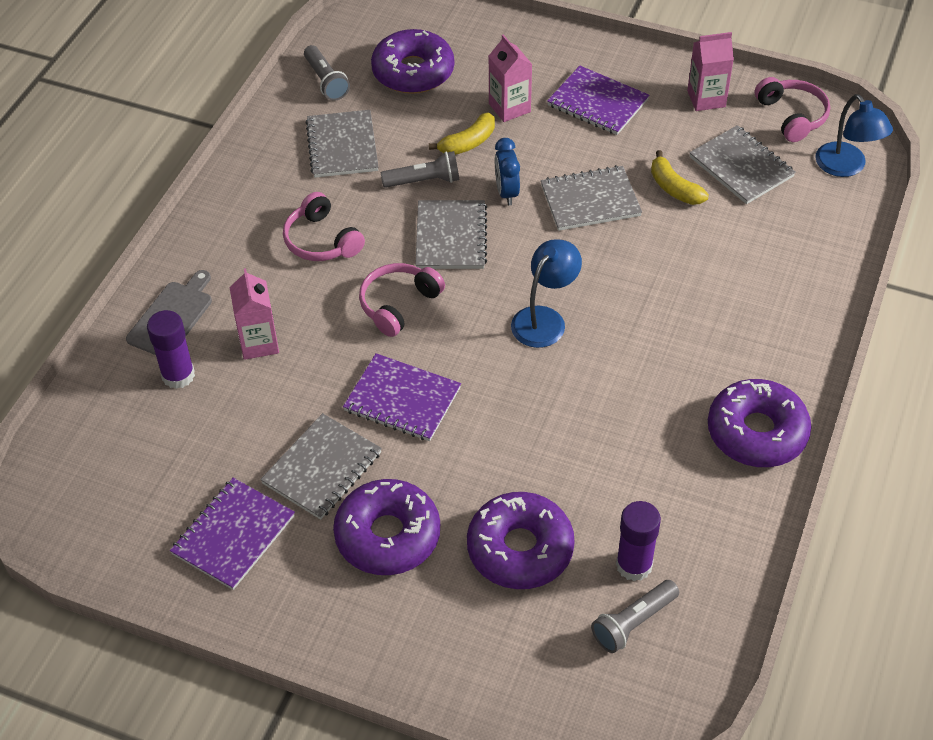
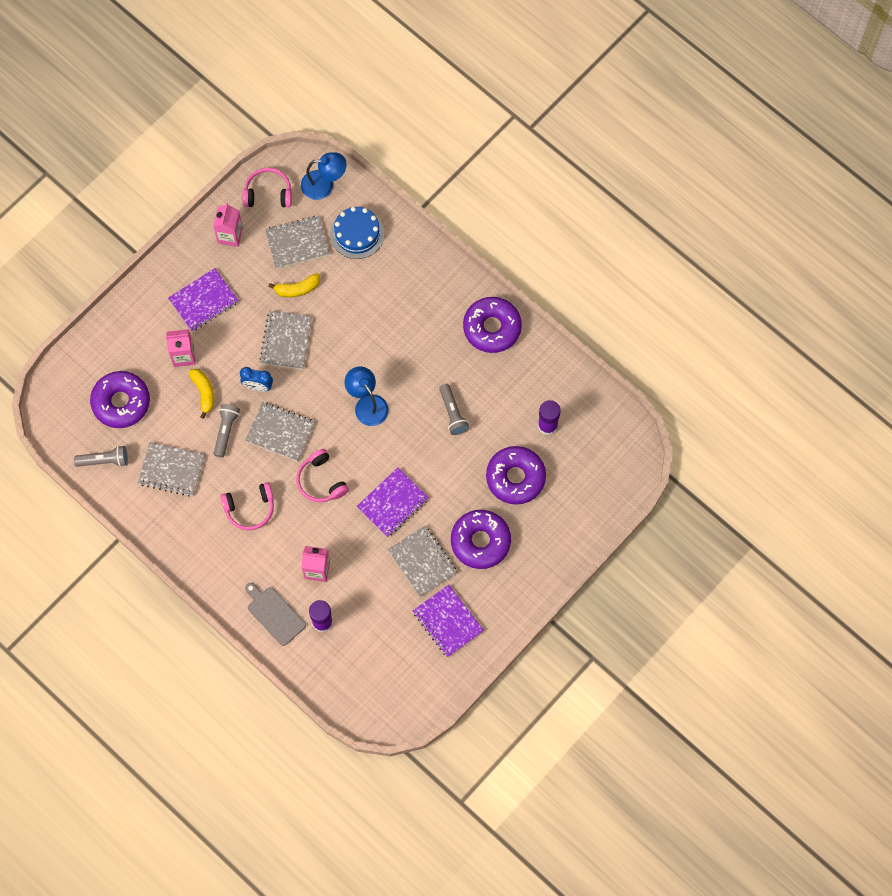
camera: 70 degrees left, 20 degrees up
grey flashlight [591,580,679,653] -> grey flashlight moved to [439,384,469,435]
none -> blue cake [330,207,384,259]

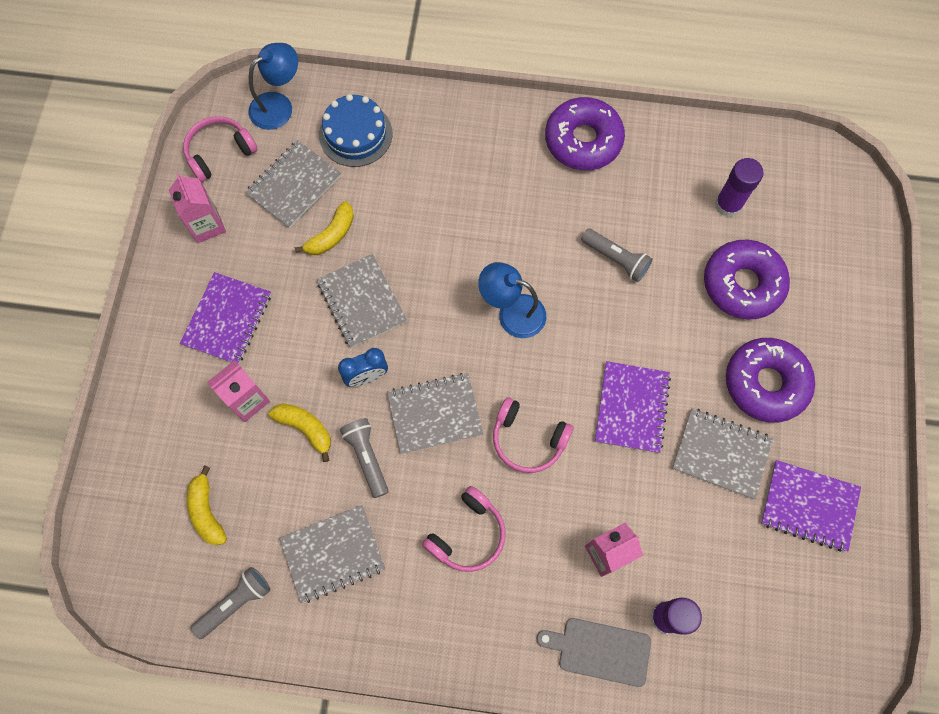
camera: 35 degrees left, 0 degrees up
purple donut [90,371,150,428] -> yellow banana [187,465,227,545]

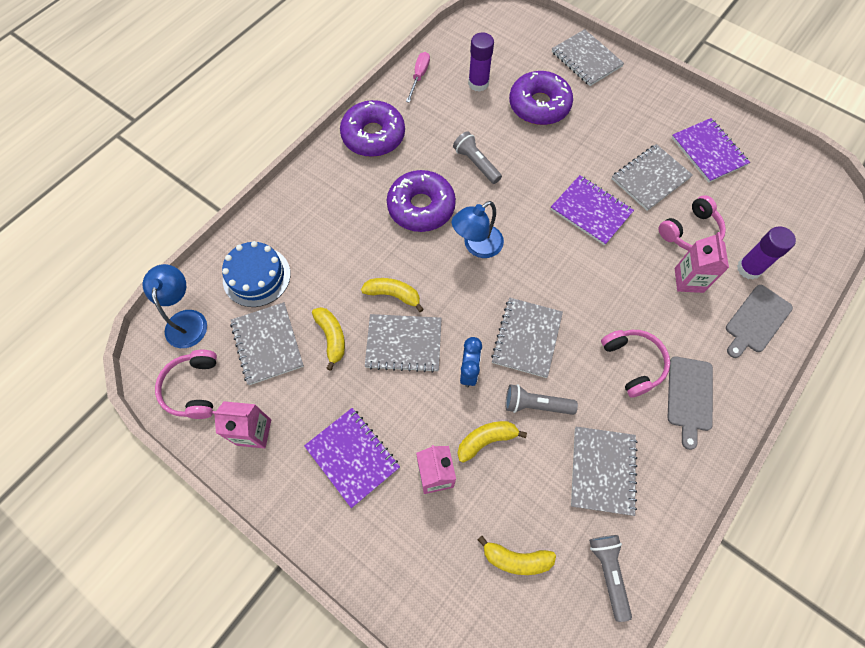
camera: 60 degrees left, 5 degrees down
pink headphones [493,397,574,473] -> pink headphones moved to [659,195,726,251]
grey flashlight [581,228,653,282] -> grey flashlight turned 105 degrees counterclockwise [453,131,502,184]
purple donut [726,338,815,423] -> purple donut moved to [387,170,456,232]
purple notebook [761,460,861,552] -> purple notebook turned 75 degrees counterclockwise [672,118,750,183]
none -> yellow banana [361,278,424,312]
none -> pink screwdriver [406,52,430,103]
none -> grey notebook [552,29,624,86]
none -> grey cutting board [668,356,713,450]

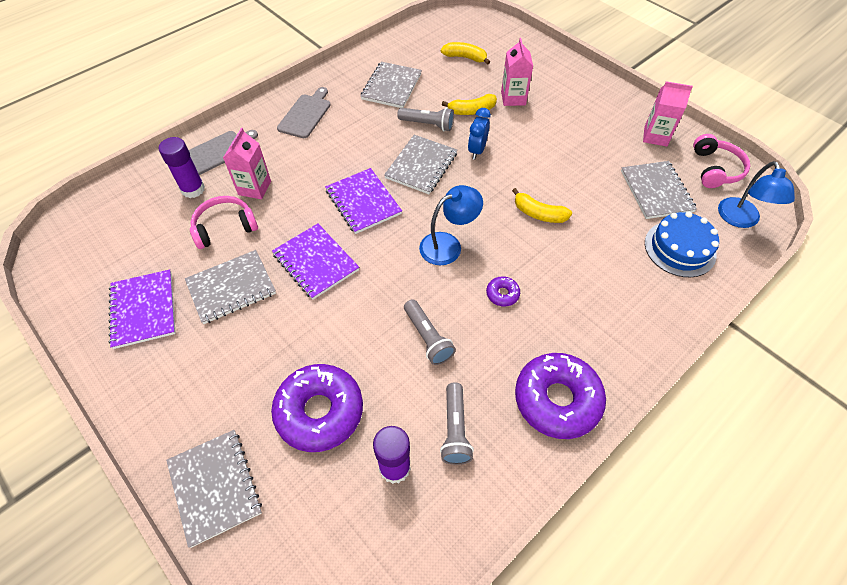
camera: 170 degrees left, 10 degrees down
purple notebook [304,408,400,508] -> purple notebook moved to [325,168,402,234]
yellow banana [312,307,345,371] -> none
grey notebook [365,314,442,373] -> none
purple donut [387,170,456,232] -> purple donut [486,276,520,307], size x0.43
pink screwdriver [406,52,430,103] -> none
grey flashlight [589,535,632,622] -> grey flashlight moved to [440,382,474,465]
pink headphones [601,330,670,398] -> none

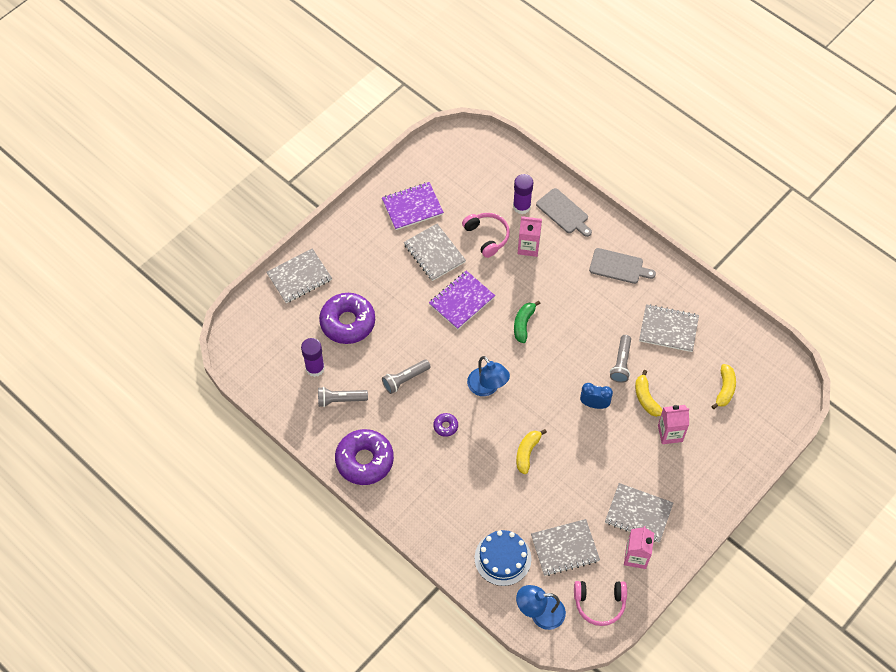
camera: 85 degrees right, 5 degrees up
purple notebook [325,168,402,234] -> green banana [514,301,541,343]
grey notebook [384,135,457,194] -> grey notebook moved to [605,483,673,542]

